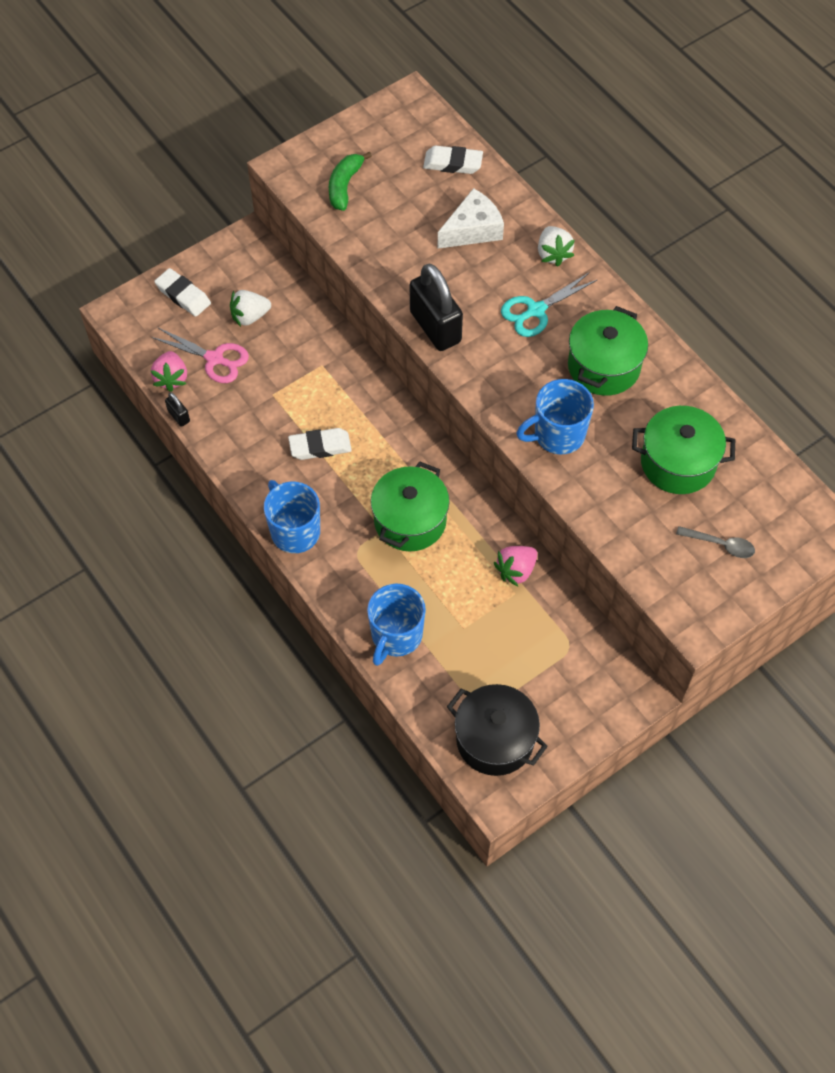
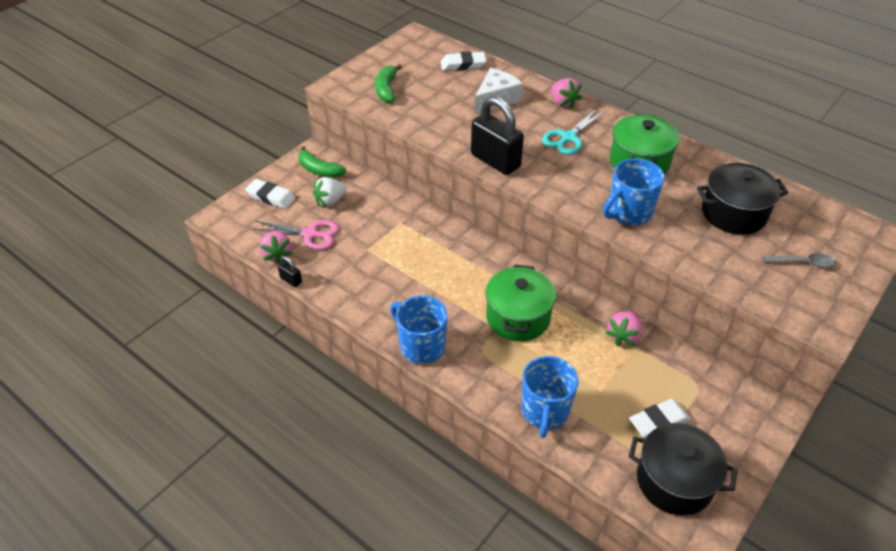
camera: 15 degrees left, 15 degrees down
white eraser [288,428,352,460] -> white eraser moved to [629,399,691,438]
white strawberry [538,226,575,266] -> pink strawberry [552,78,582,109]
green pot [632,406,735,494] -> black pot [697,163,788,235]
none -> green banana [299,146,346,178]

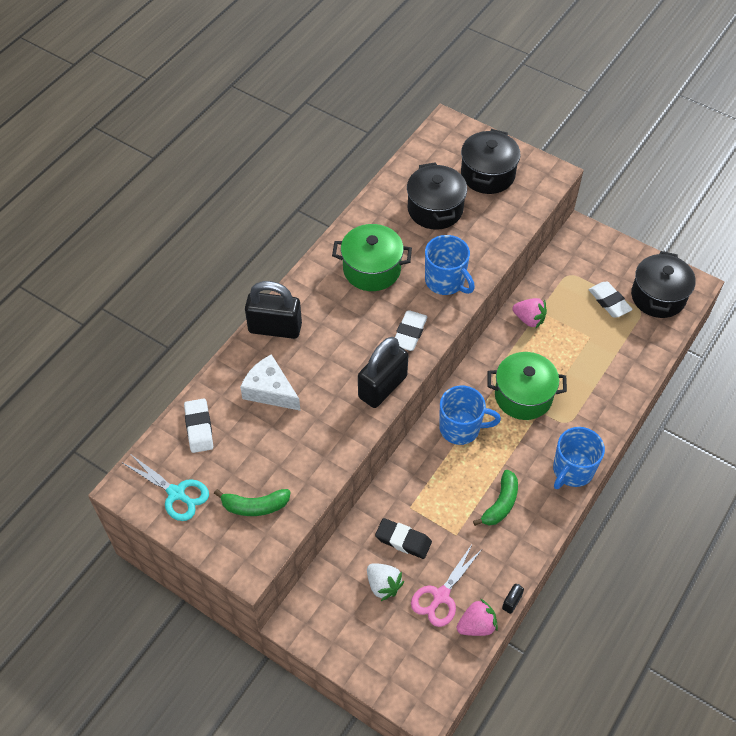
camera: 95 degrees left, 10 degrees up
white eraser [245,179,296,209] -> white eraser moved to [395,310,427,351]
pink scissors [252,220,339,250] -> pink scissors turned 150 degrees counterclockwise [411,543,482,627]
green banana [299,146,346,178] -> green banana moved to [473,470,518,526]
blue mug [521,356,579,438] -> blue mug moved to [439,386,501,445]
turquoise scissors [542,108,606,155] -> turquoise scissors moved to [123,454,209,521]
pink strawberry [552,78,582,109] -> black padlock [245,281,302,339]
grey spoon [763,253,836,268] -> black pot [461,129,521,194]
none -> black eraser [375,518,432,559]

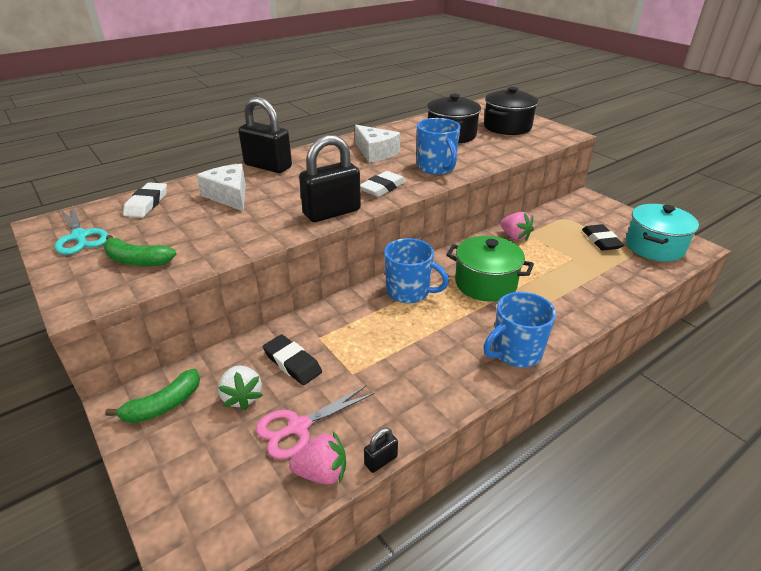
camera: 20 degrees right, 20 degrees down
green pot [332,224,412,291] -> white cheese [355,125,400,163]
green banana [473,470,518,526] -> green banana moved to [105,369,200,423]
white eraser [589,282,633,318] -> black eraser [582,224,624,251]
black pot [631,251,696,318] -> turquoise pot [626,204,699,262]

